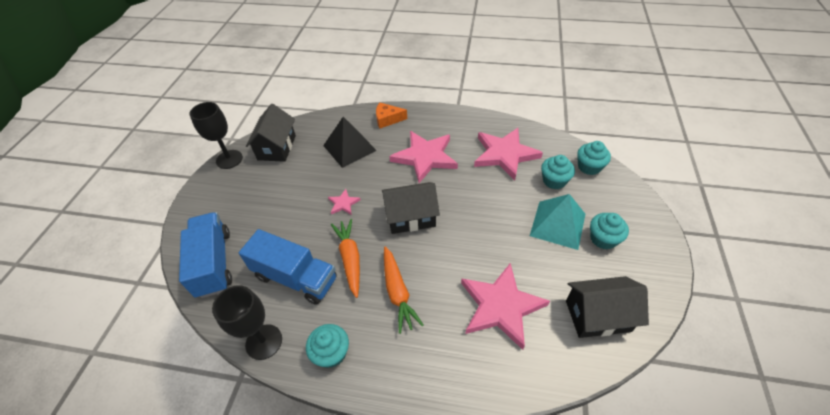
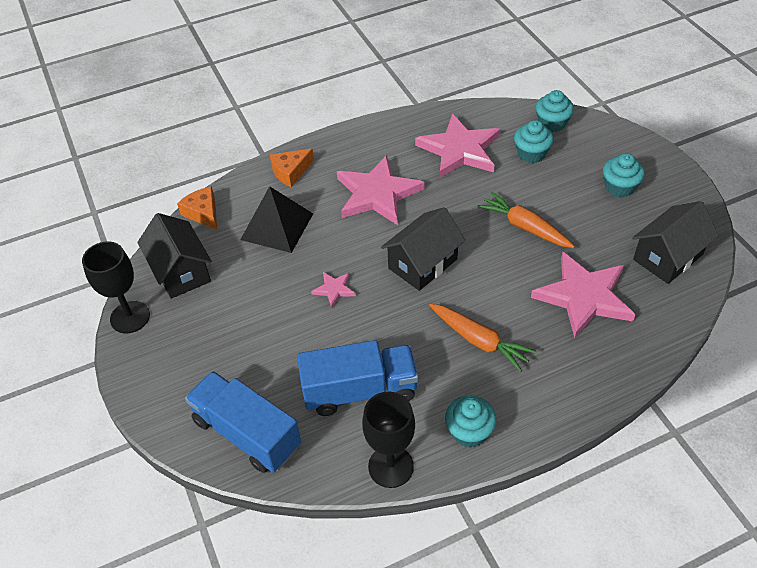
camera: 35 degrees left, 0 degrees up
orange carrot [331,219,360,298] -> orange carrot moved to [478,192,575,248]
turquoise pyramid [530,194,585,250] -> none
none -> orange cheese [177,186,217,230]

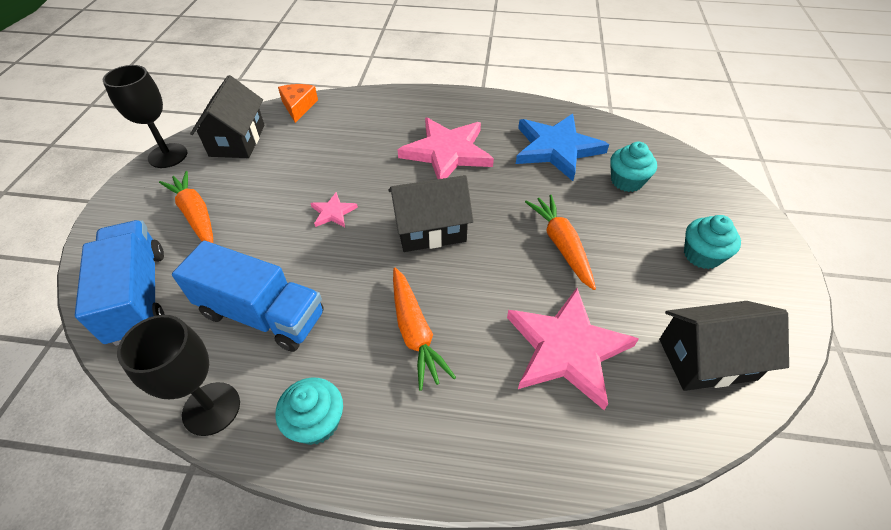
camera: 30 degrees right, 0 degrees up
black pyramid [240,186,313,253] -> none
orange cheese [270,148,314,187] -> none
pink star [415,113,500,178] -> blue star [516,114,609,181]
turquoise cupcake [536,90,574,132] -> none
none -> orange carrot [159,171,213,243]

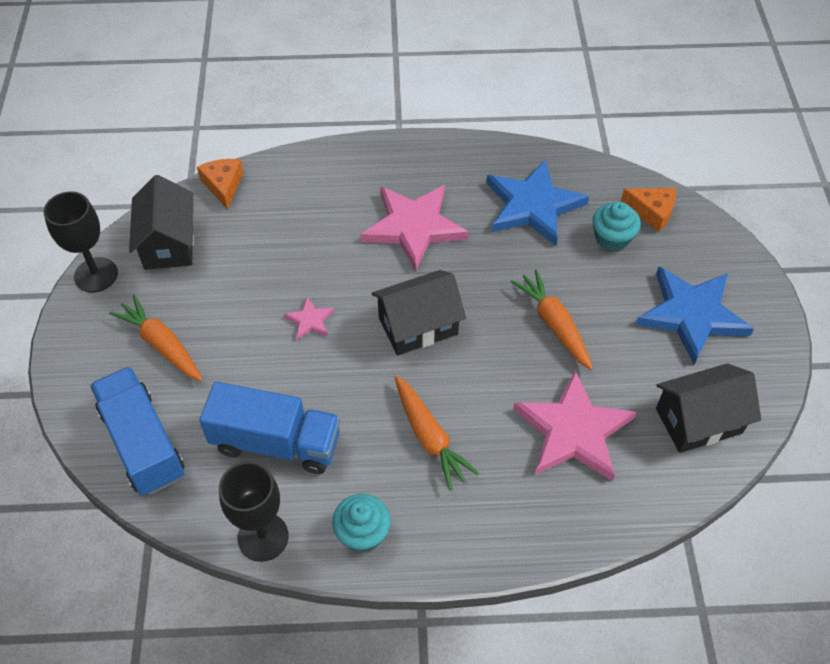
camera: 10 degrees left, 5 degrees up
turquoise cupcake [684,215,741,269] -> blue star [635,267,754,365]
none -> orange cheese [621,188,676,232]

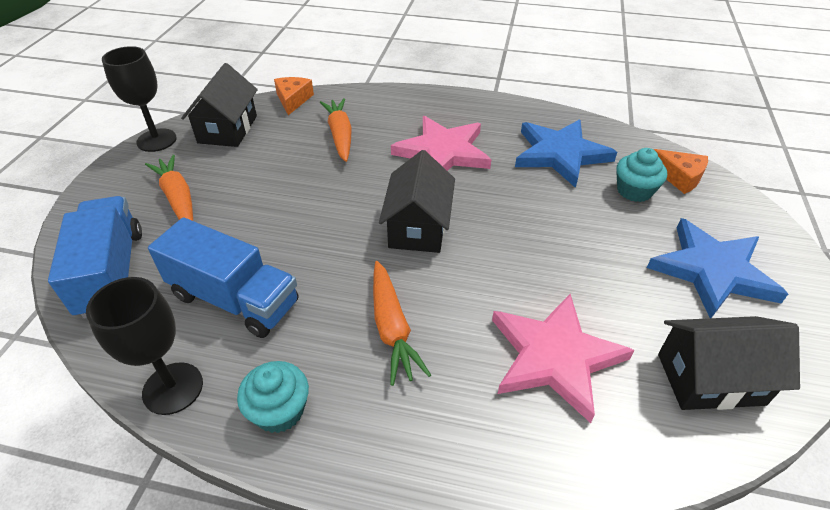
camera: 15 degrees right, 10 degrees down
pink star [284,297,334,340] -> none
black house [371,270,466,356] -> black house turned 75 degrees counterclockwise [379,150,455,253]
orange carrot [511,269,593,370] -> orange carrot moved to [320,98,352,162]

